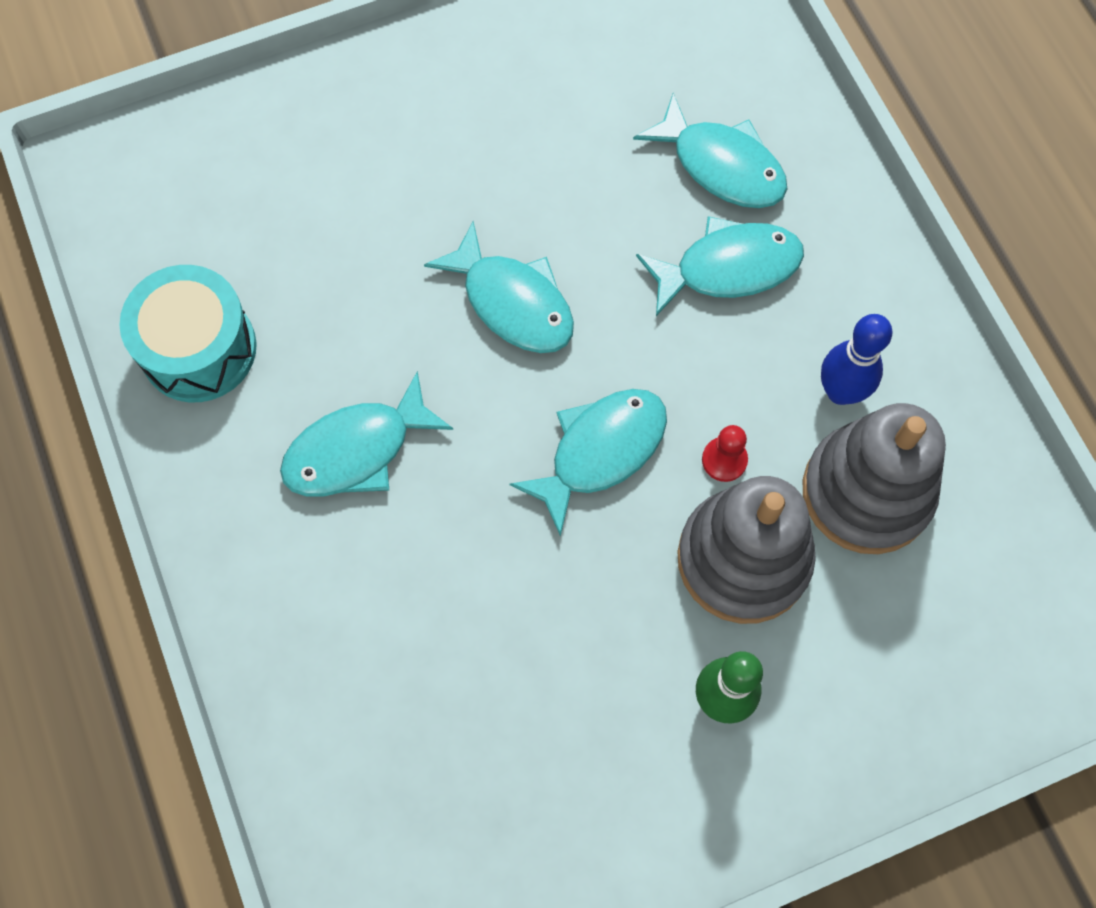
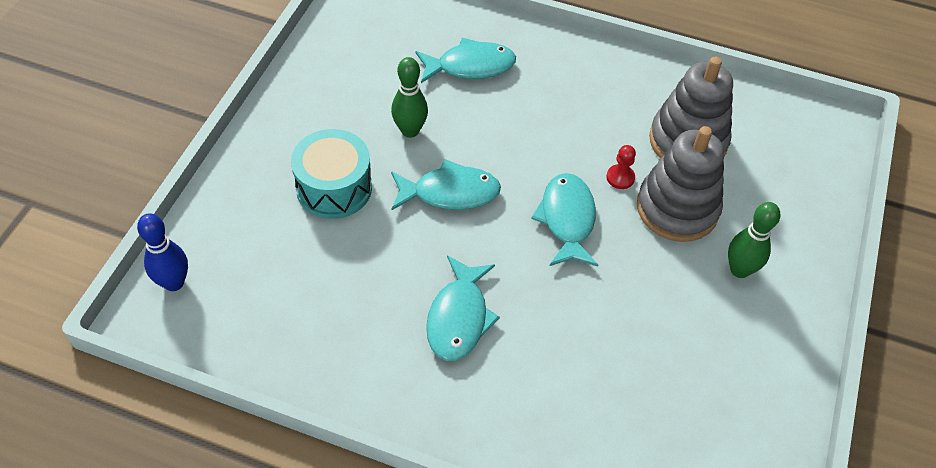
camera: 50 degrees left, 15 degrees down
turquoise drum [119,265,257,402] -> turquoise drum moved to [291,129,372,219]
turquoise fish [636,216,804,316] -> none
blue bowling pin [821,314,892,405] -> blue bowling pin moved to [137,213,188,291]
none -> green bowling pin [391,57,428,138]

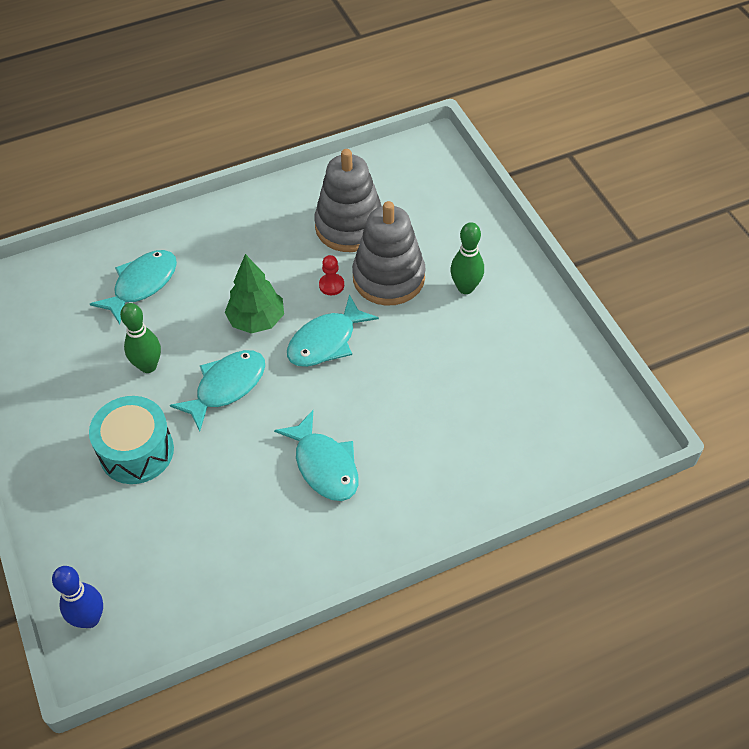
camera: 40 degrees left, 0 degrees up
turquoise fish [531,173,598,267] -> turquoise fish turned 90 degrees counterclockwise [287,294,379,367]
none -> green tree [225,254,284,334]

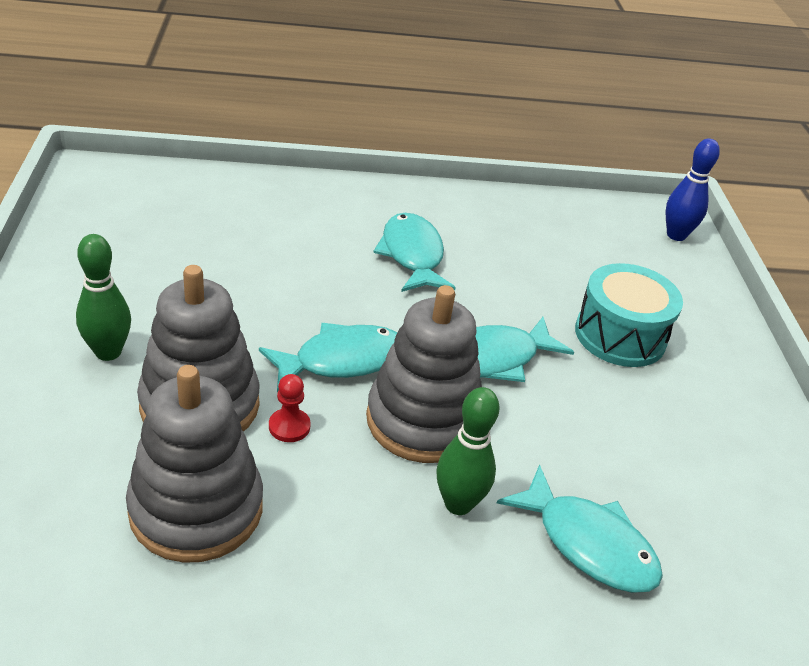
camera: 165 degrees left, 15 degrees down
turquoise fish [90,250,177,324] -> turquoise fish turned 105 degrees counterclockwise [497,465,663,593]
green bowling pin [120,303,161,373] -> green bowling pin moved to [436,387,500,515]
green tree [225,254,284,334] -> grey stacking toy [366,285,482,463]

